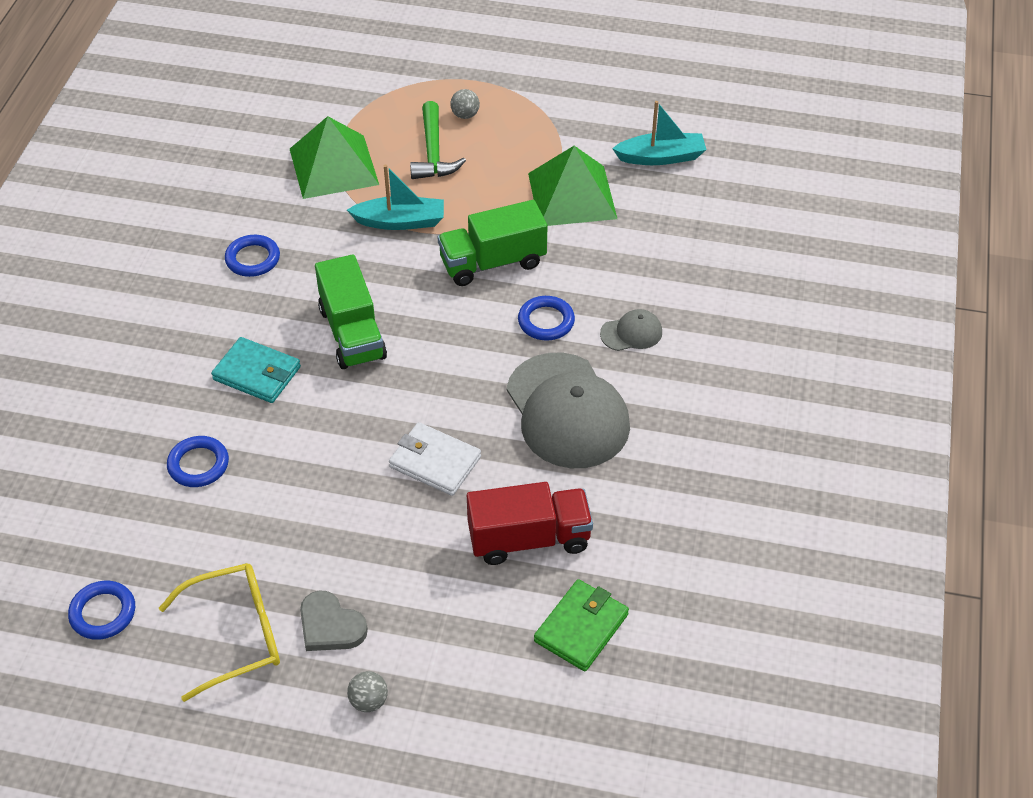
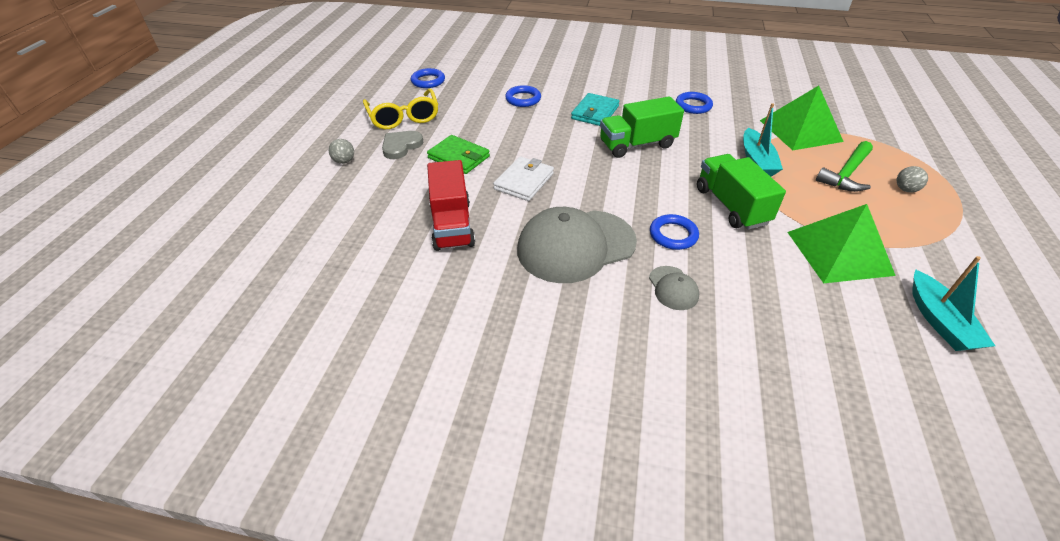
camera: 90 degrees right, 5 degrees down
green hammer [410,101,466,179] -> green hammer turned 45 degrees counterclockwise [816,141,873,192]
green wallet [534,579,629,671] -> green wallet moved to [427,135,490,174]

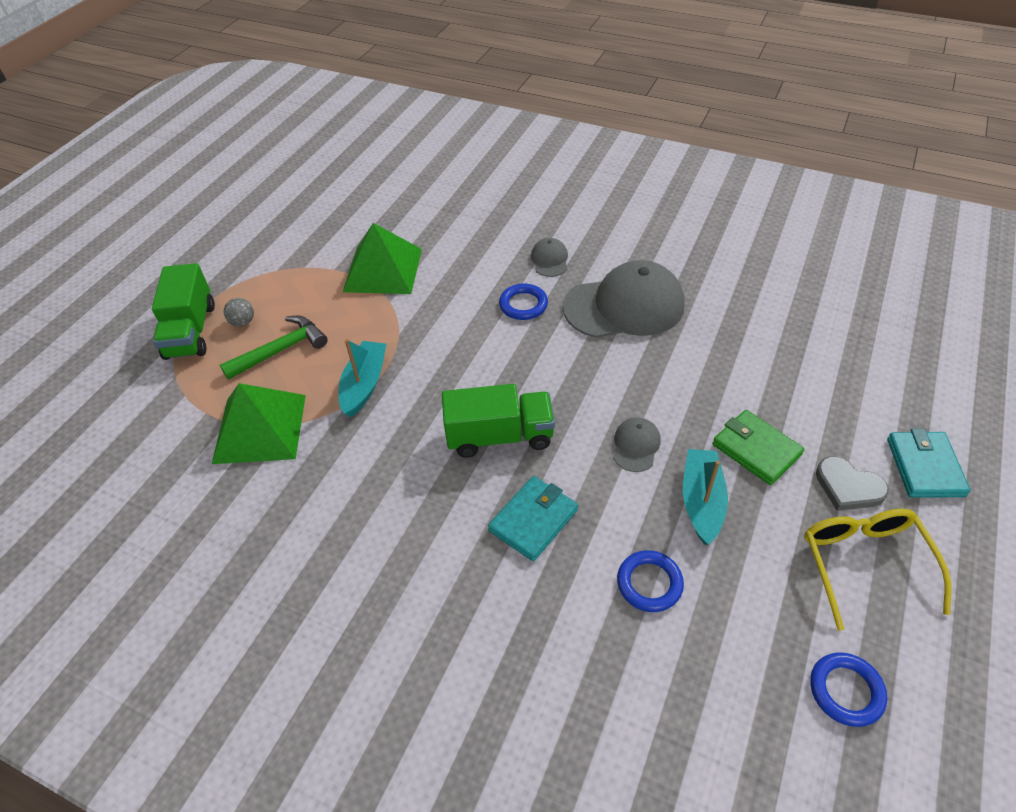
camera: 165 degrees left, 5 degrees up
grey ball [329,139,354,164] -> turquoise wallet [887,429,971,498]
grey heart [382,131,423,159] -> grey heart turned 75 degrees clockwise [816,456,889,511]
red truck [427,160,475,251] -> none
white wallet [493,156,554,201] -> none
blue ring [676,92,713,114] -> none
green truck [697,154,786,230] -> green truck moved to [152,263,215,360]
turquoise boat [912,256,995,351] -> turquoise boat moved to [683,449,728,545]
none -> grey cap [613,417,661,472]

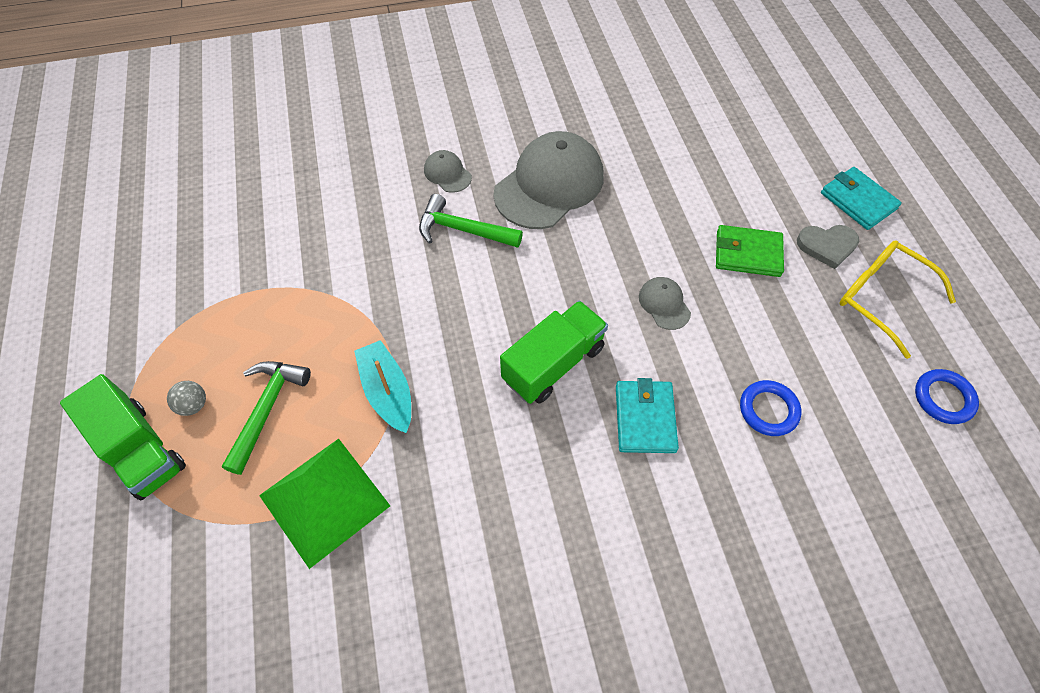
camera: 40 degrees left, 10 degrees up
green pyramid [343,223,422,294] -> none
blue ring [499,284,548,320] -> green hammer [419,194,523,248]
turquoise boat [683,449,728,545] -> none

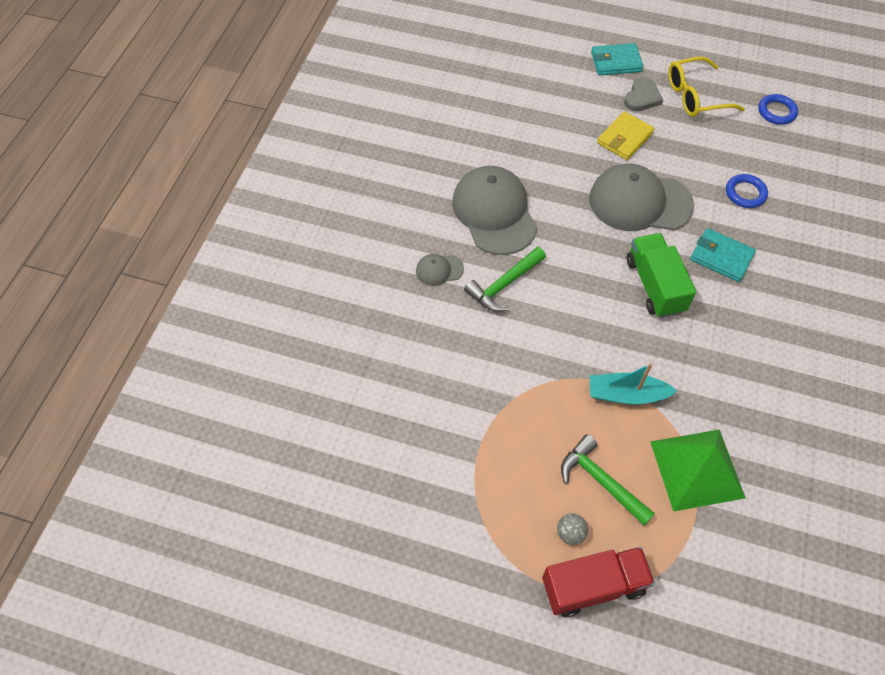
camera: 60 degrees left, 0 degrees up
green truck [60,374,186,501] -> red truck [542,547,655,617]
grey cap [639,277,691,330] -> grey cap [589,164,694,231], size x2.25
green wallet [716,225,784,277] -> yellow wallet [597,111,654,160]

